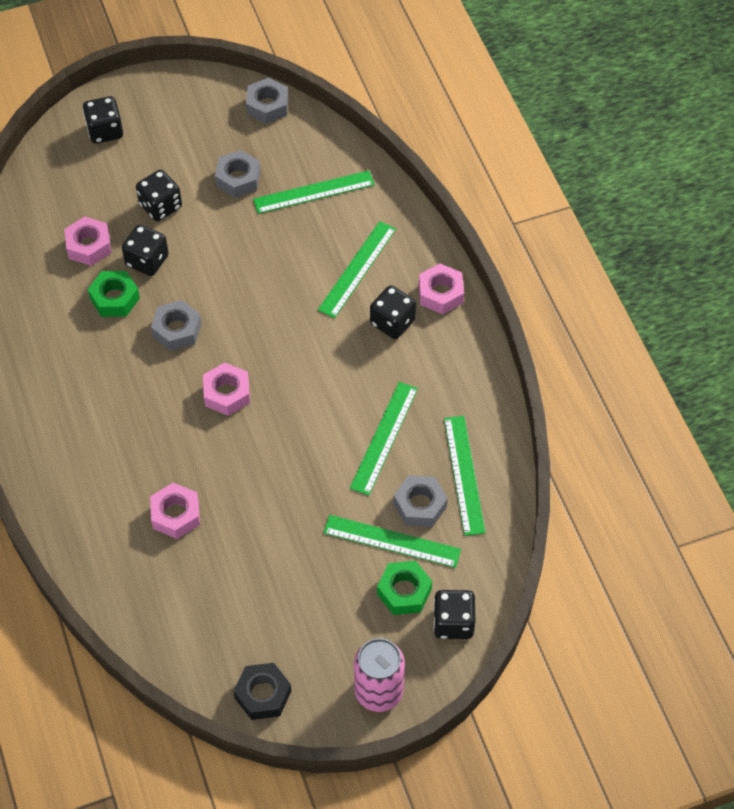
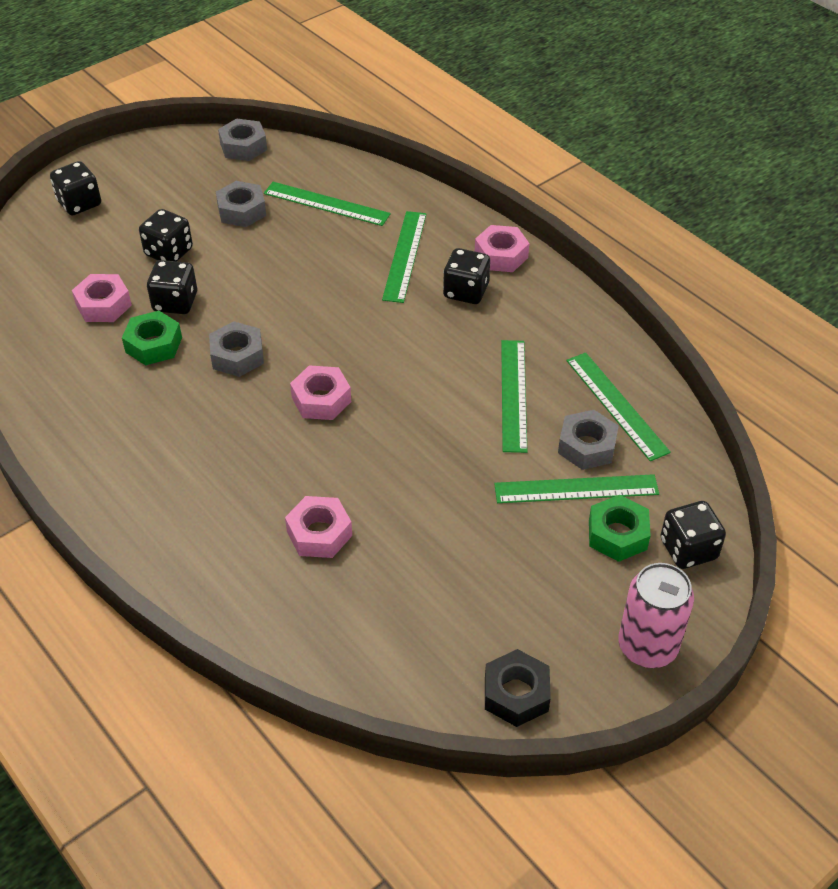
camera: 20 degrees left, 10 degrees down
green ruler [253,171,375,214] -> green ruler turned 60 degrees clockwise [264,182,391,226]

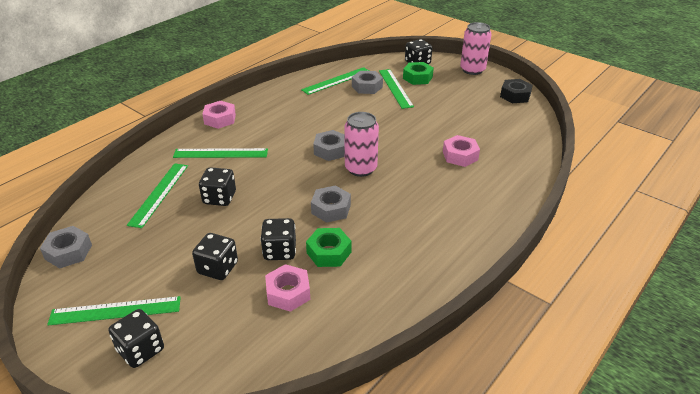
camera: 100 degrees left, 10 degrees down
grey nut [216,181,266,227] -> grey nut moved to [313,130,345,161]
pink nut [290,365,351,420] -> pink can [344,112,379,177]
black dice [443,248,490,304] -> black dice moved to [199,167,236,206]
green ruler [501,340,528,453] -> green ruler moved to [47,296,181,325]

